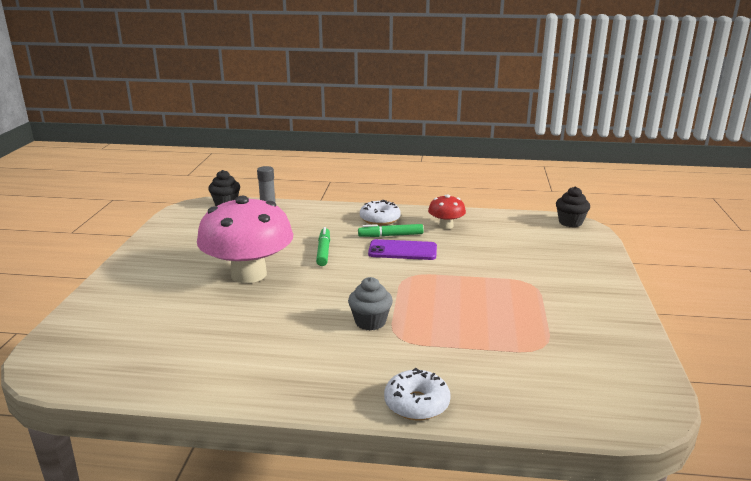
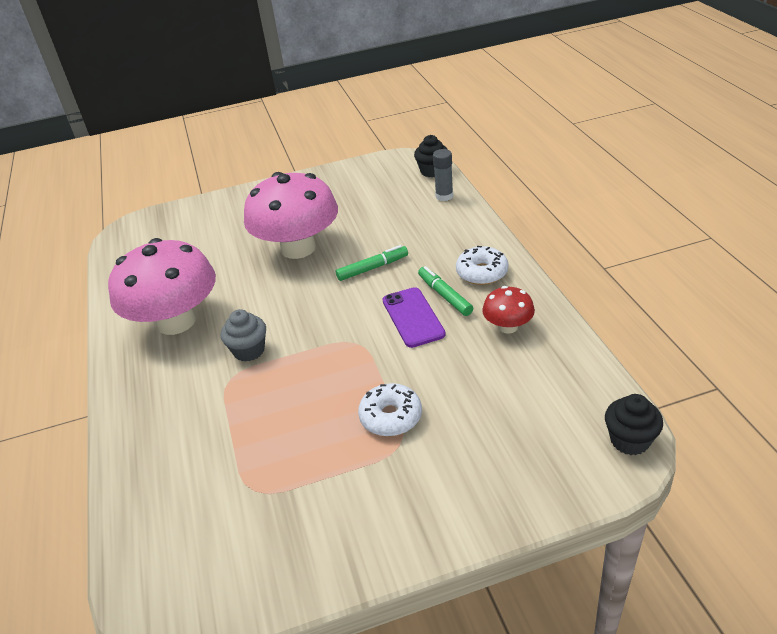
camera: 70 degrees right, 15 degrees up
white donut [384,368,451,420] -> white donut moved to [358,383,422,436]
none -> pink mushroom [108,238,216,335]

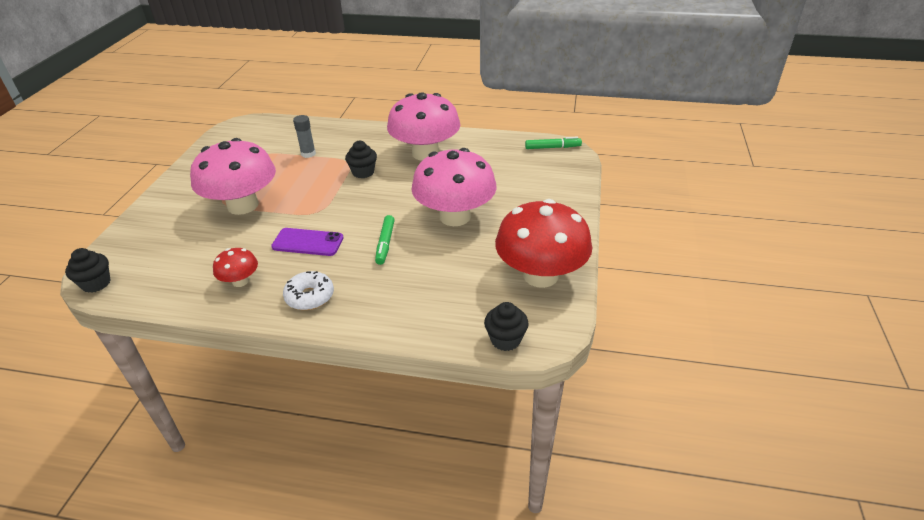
camera: 115 degrees right, 0 degrees up
grey cupcake [221,309,266,362] -> black cupcake [345,141,377,178]
white donut [358,383,422,436] -> pink mushroom [190,138,276,215]
green marker [418,266,473,316] -> green marker moved to [525,137,582,149]
grey glue stick [433,149,453,201] -> grey glue stick moved to [293,115,316,158]
none -> red mushroom [495,199,592,288]

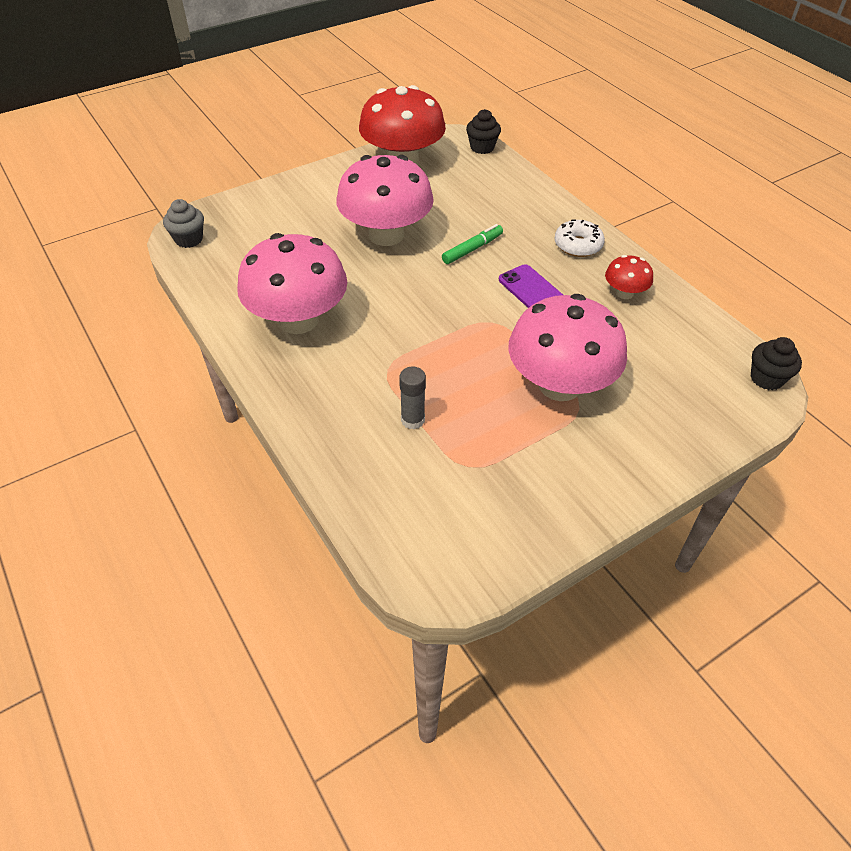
camera: 135 degrees left, 10 degrees up
black cupcake [345,141,377,178] -> none
green marker [525,137,582,149] -> grey cupcake [163,199,204,248]

